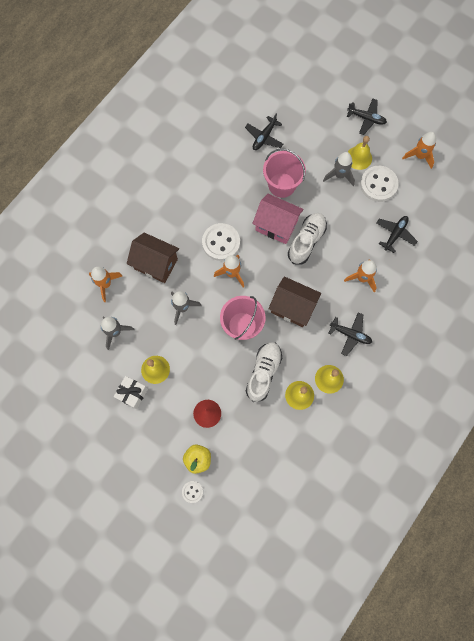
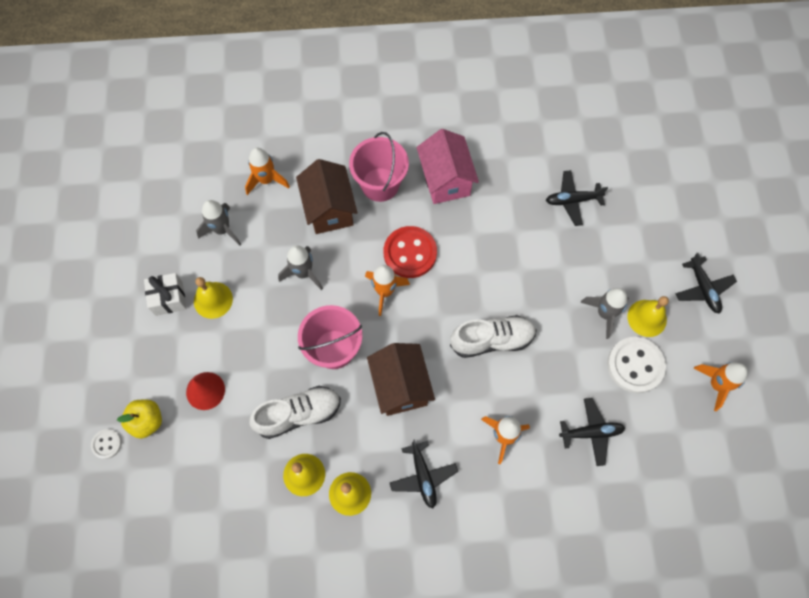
camera: 50 degrees right, 5 degrees down
white button [202,223,240,261] -> red button [384,226,437,278]
pink house [252,194,304,244] -> pink house moved to [417,129,479,204]
pink bucket [263,148,306,198] -> pink bucket moved to [349,132,409,202]

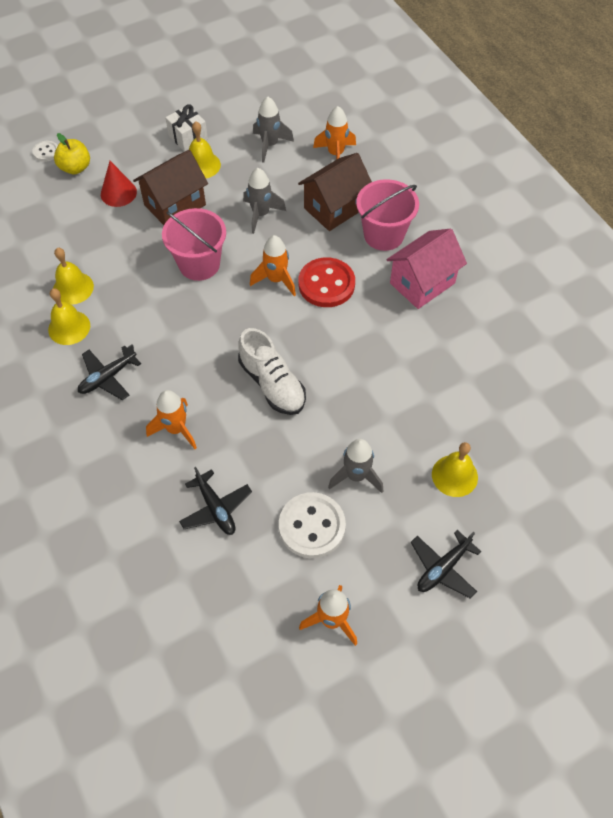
camera: 65 degrees right, 10 degrees down
white shoe [249,386,341,439] -> none
brown house [367,343,435,416] -> brown house moved to [133,150,208,225]
black plane [546,170,608,226] -> none
yellow bell [627,296,669,337] -> yellow bell moved to [432,442,478,497]

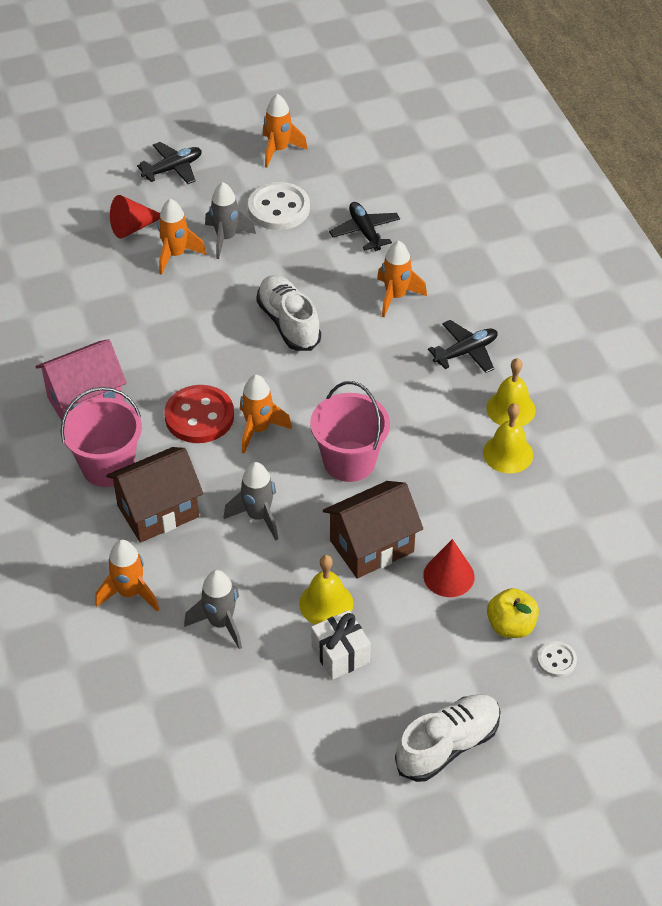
camera: 170 degrees left, 10 degrees down
yellow bell [432,442,478,497] -> red cone [110,195,160,239]
none -> orange rocket [158,199,206,275]
none -> white shoe [395,694,501,782]

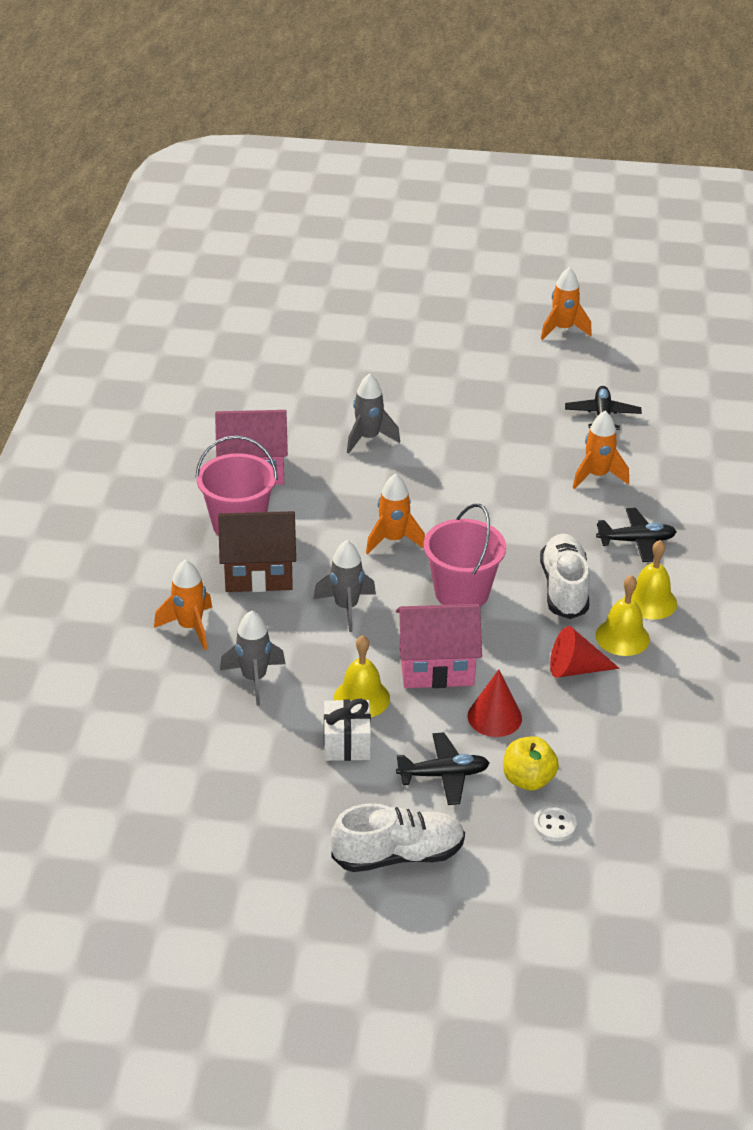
camera: 25 degrees right, 10 degrees down
red cone [110,195,160,239] -> red cone moved to [550,626,620,678]
black plane [137,142,202,184] -> black plane moved to [396,732,489,805]
orange rocket [158,199,206,275] -> none
red button [164,385,234,443] -> none
grey rocket [205,182,256,259] -> grey rocket moved to [347,373,400,453]
white button [248,182,310,230] -> none
white shoe [256,275,321,351] -> white shoe moved to [540,534,590,619]
brown house [323,481,423,578] -> pink house [396,604,482,688]

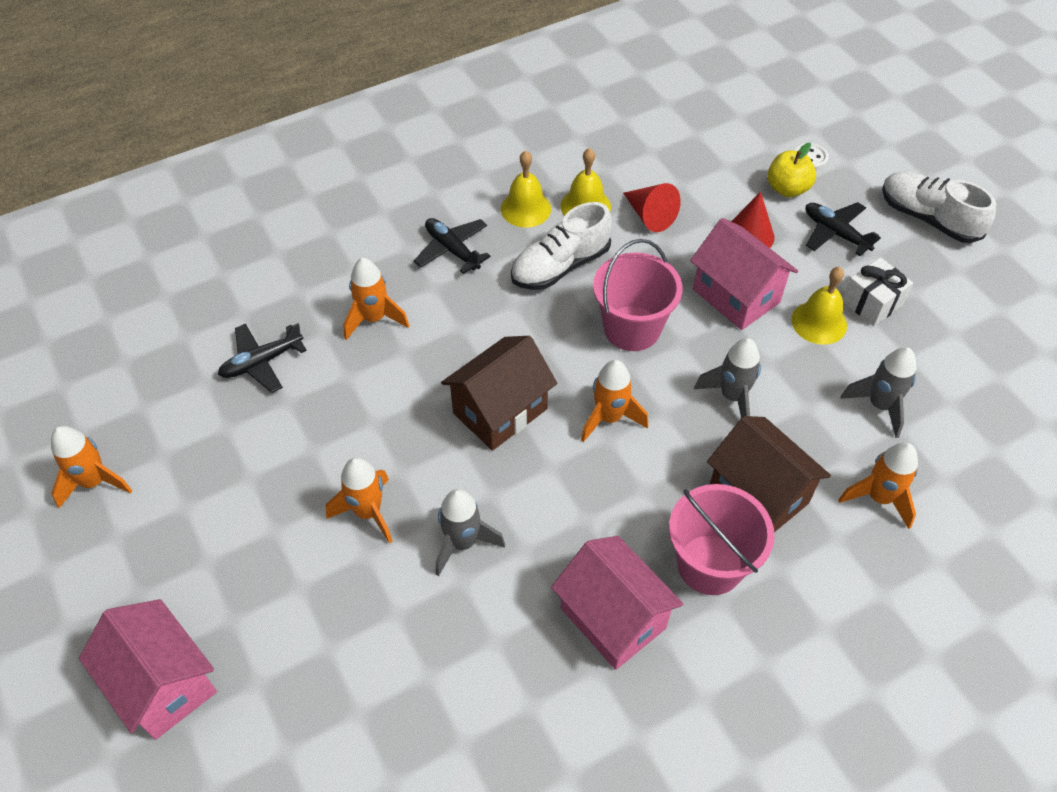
camera: 125 degrees left, 15 degrees up
none -> pink house [79,599,217,740]
none -> orange rocket [326,457,393,544]
none -> brown house [441,336,557,451]

